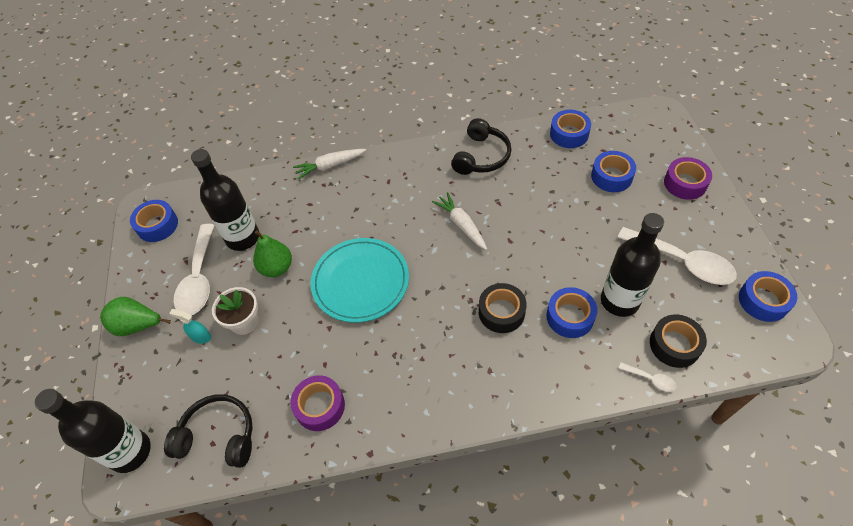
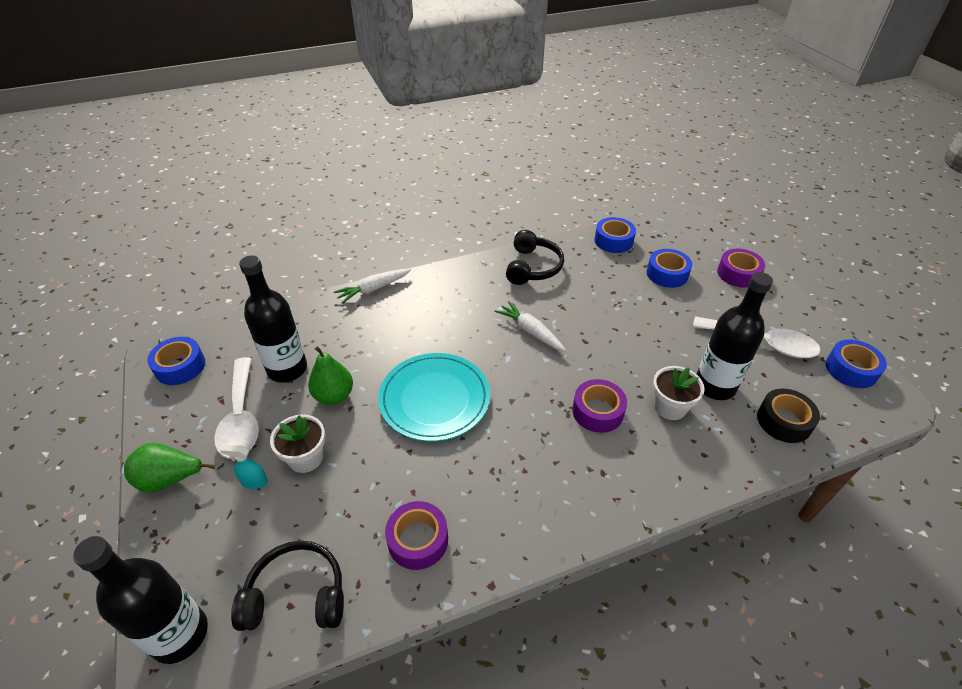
camera: 15 degrees left, 10 degrees down
black tape [479,283,527,333] -> purple tape [572,379,627,433]
blue tape [546,287,597,338] -> white flower pot [653,366,705,420]
white spoon [619,362,677,392] -> none

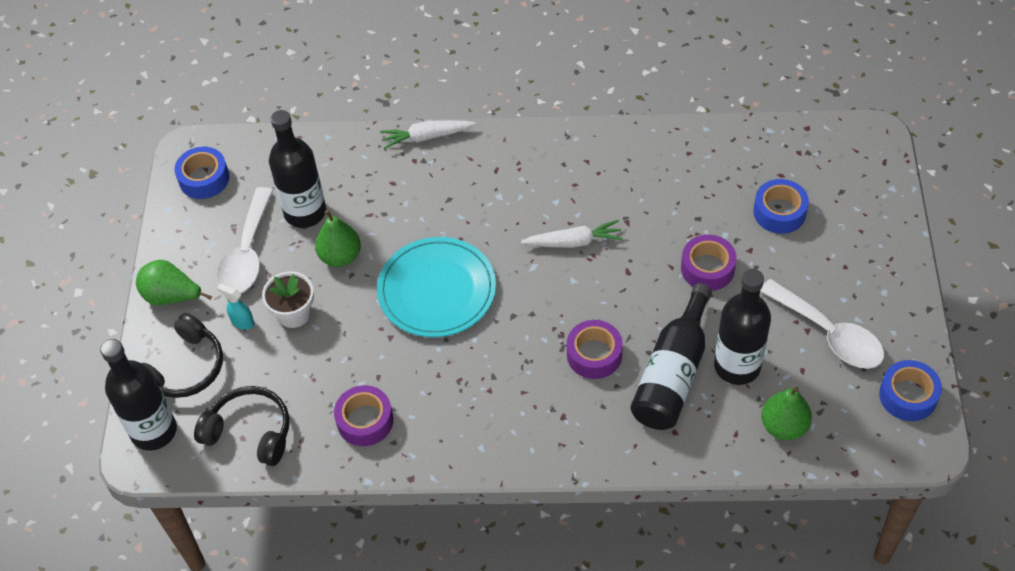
camera: 25 degrees right, 10 degrees up
white carrot [495,301,566,351] -> white carrot turned 105 degrees clockwise [521,220,623,248]
black headphones [506,230,564,285] -> black headphones moved to [142,313,223,398]
blue tape [594,217,636,253] -> none
white flower pot [653,366,705,420] -> black bottle [630,283,712,430]
purple tape [717,249,765,288] -> purple tape moved to [681,235,737,291]
black tape [757,389,820,443] -> green pear [761,387,812,440]

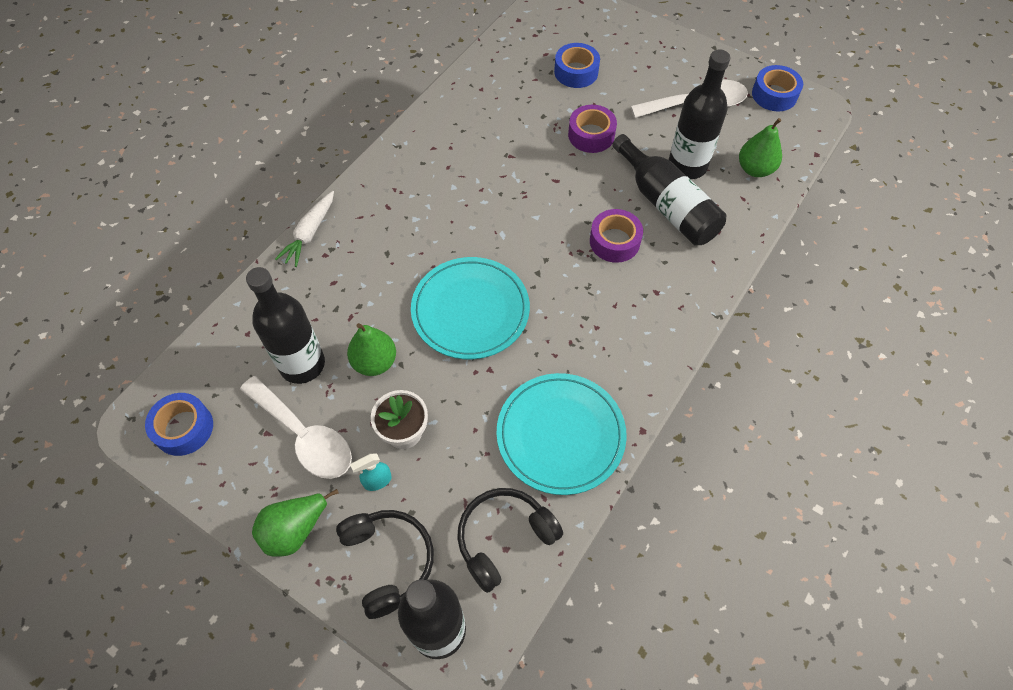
camera: 60 degrees left, 5 degrees up
purple tape [334,385,393,446] -> turquoise plate [496,373,627,495]
white carrot [521,220,623,248] -> none

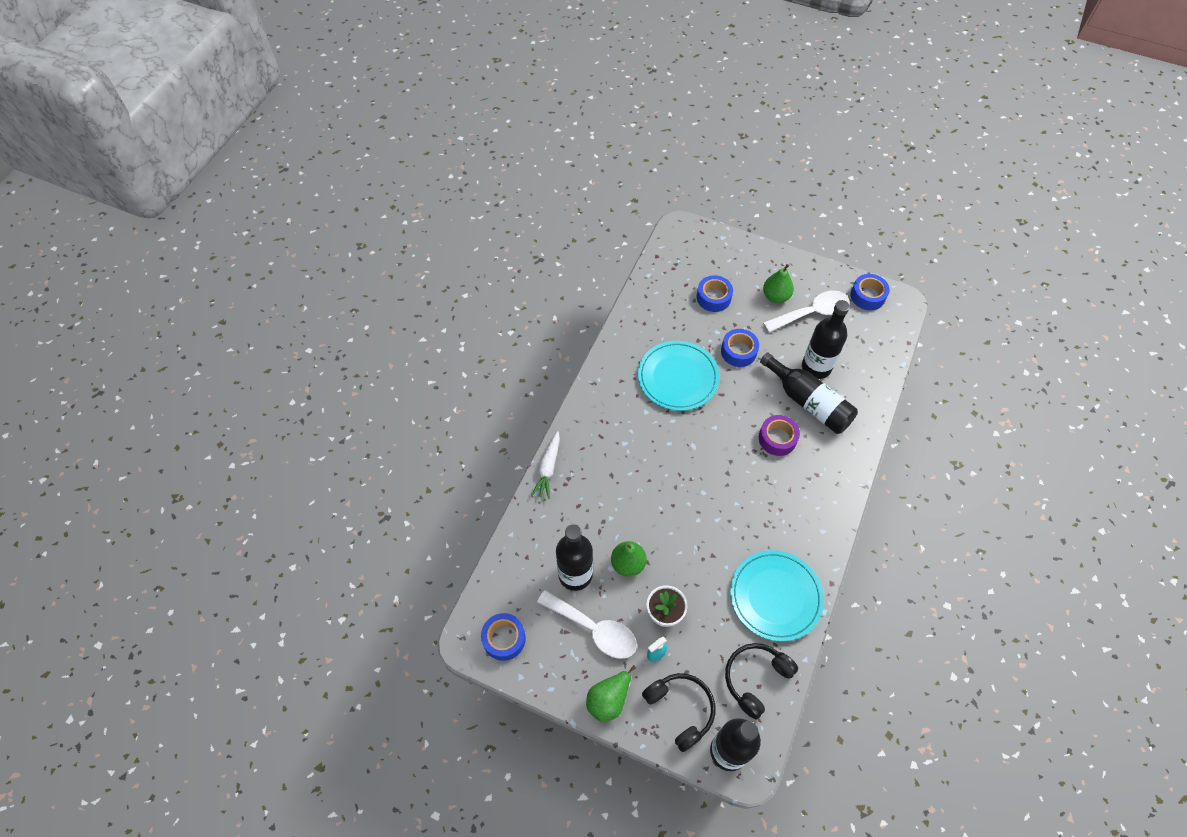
camera: 10 degrees left, 0 degrees up
turquoise plate [411,257,530,359] -> turquoise plate moved to [638,341,720,411]
purple tape [568,105,617,153] -> blue tape [721,329,759,367]
green pear [739,118,782,177] -> green pear moved to [763,264,794,303]

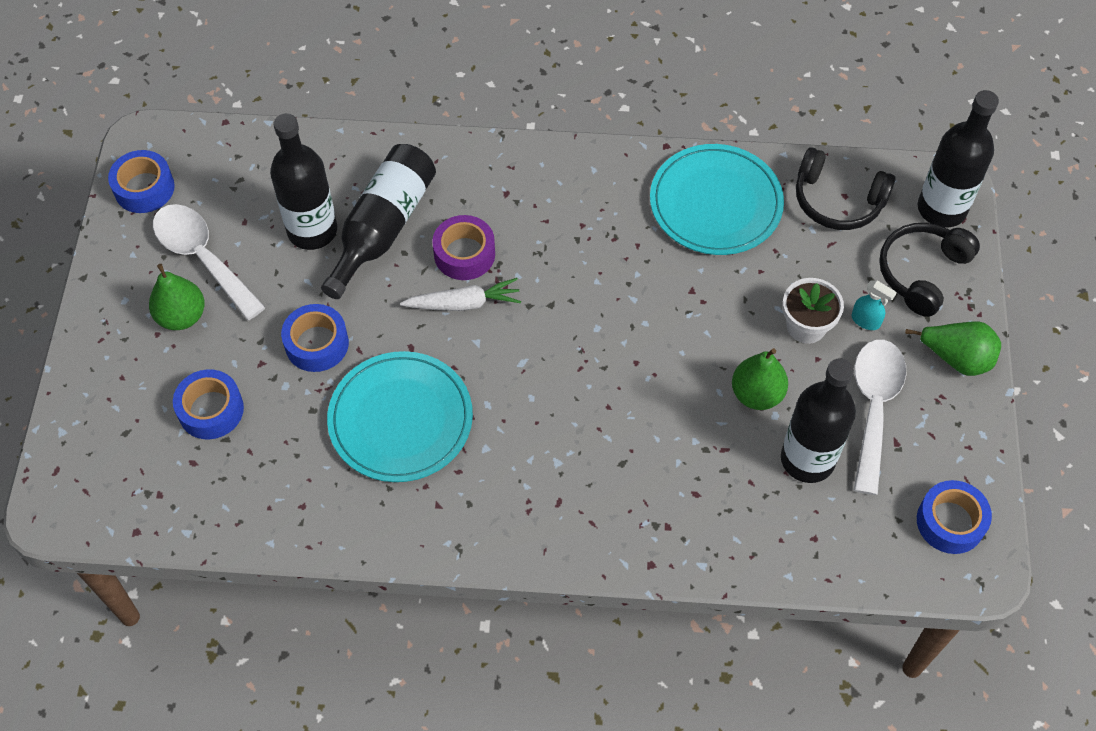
camera: 110 degrees left, 0 degrees up
white carrot [531,431,560,499] -> white carrot moved to [400,278,521,311]

